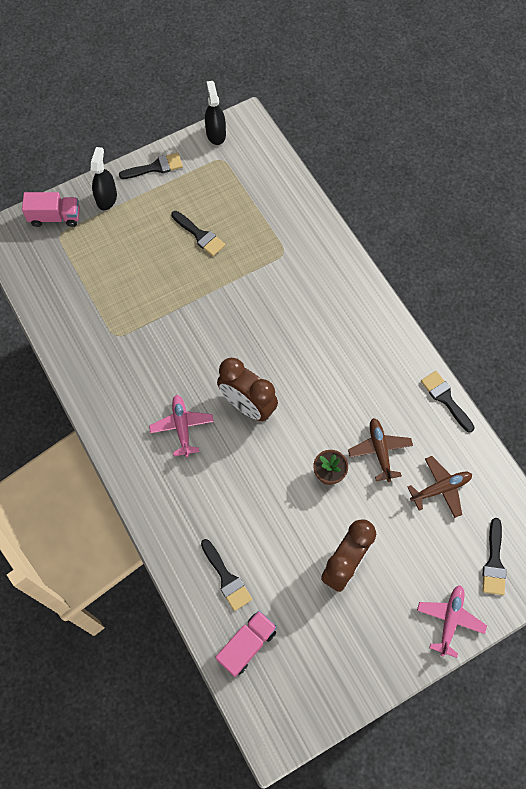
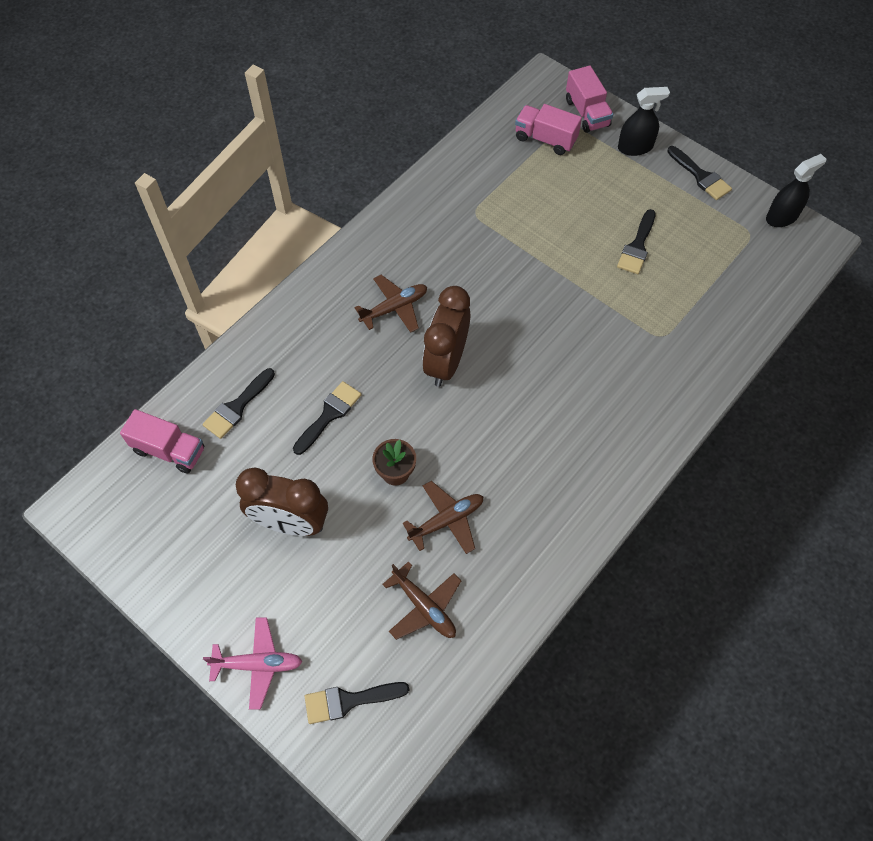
camera: 70 degrees right, 5 degrees down
pink plane [149,395,214,457] -> brown plane [355,275,427,333]
black brush [421,371,475,433] -> black brush moved to [293,381,361,455]
none -> pink truck [515,104,582,155]

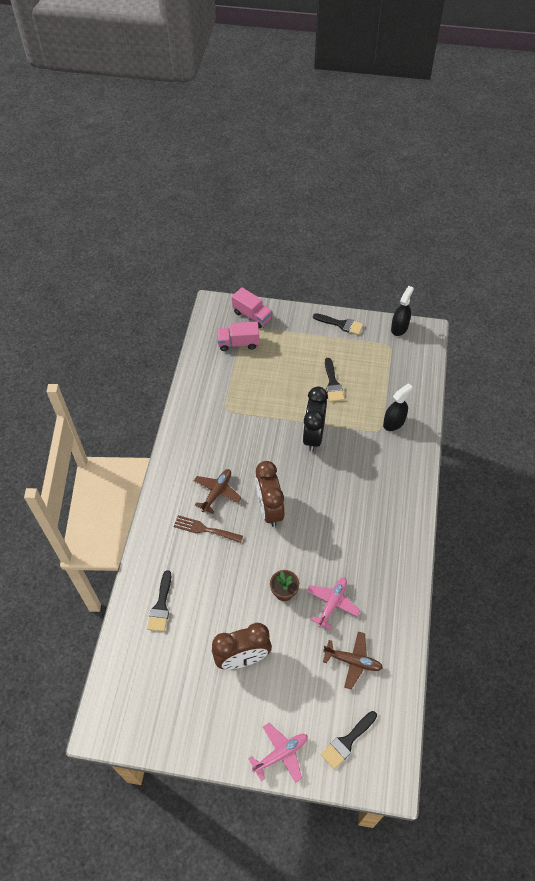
camera: 30 degrees left, 5 degrees down
pink truck [120,409,204,474] -> none
black brush [293,381,361,455] -> none
brown plane [402,481,484,554] -> pink plane [307,578,360,630]
black spray bottle [618,87,670,156] -> black spray bottle moved to [383,383,413,431]
none -> brown fork [173,515,243,543]
none -> black clock [303,387,328,452]

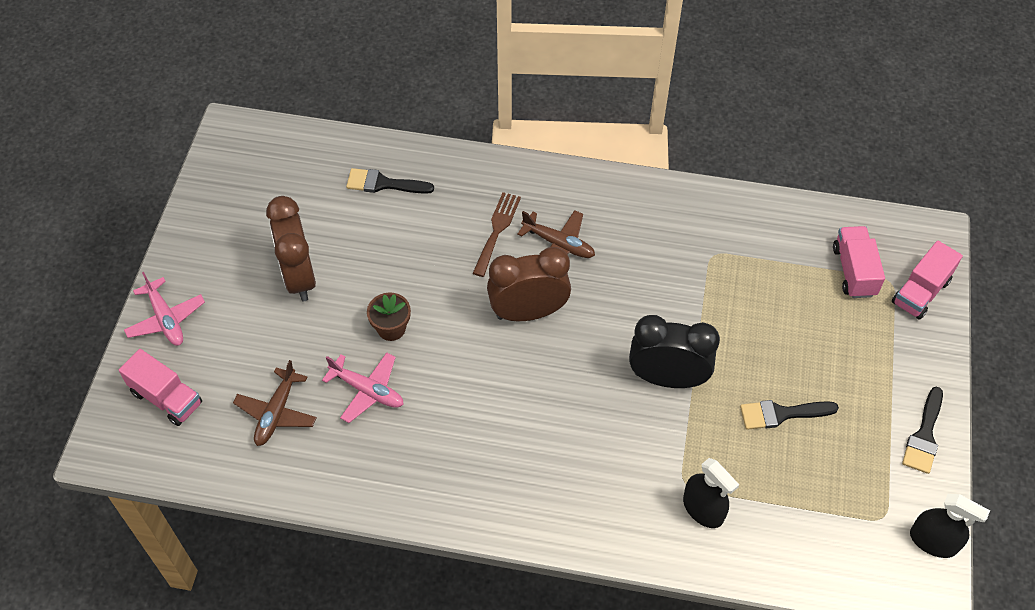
camera: 90 degrees right, 0 degrees up
black brush [321,711,377,769] -> pink truck [119,349,202,426]

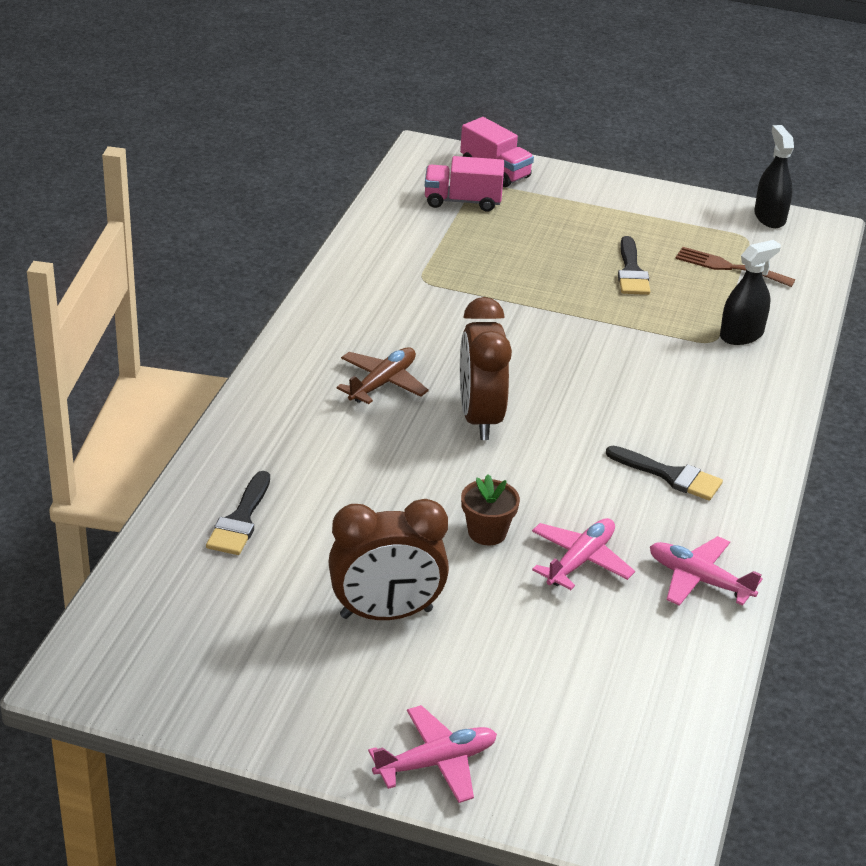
camera: 85 degrees left, 20 degrees down
pink truck [119,349,202,426] -> none
brown plane [233,360,317,446] -> none
brown fork [473,192,521,277] -> brown fork moved to [675,247,795,287]
black clock [629,315,720,388] -> none
black brush [902,387,943,474] -> black brush moved to [606,446,723,501]
black spray bottle [910,494,990,558] -> black spray bottle turned 45 degrees counterclockwise [754,125,794,228]
none -> pink plane [650,536,763,606]

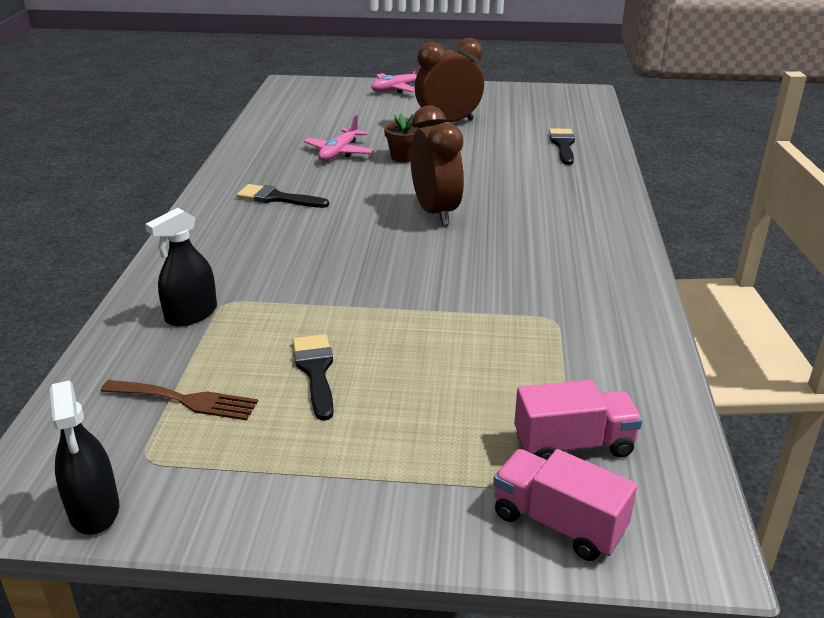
camera: 170 degrees right, 5 degrees down
brown plane [336,347,429,404] -> none
pink plane [650,536,763,606] -> none

